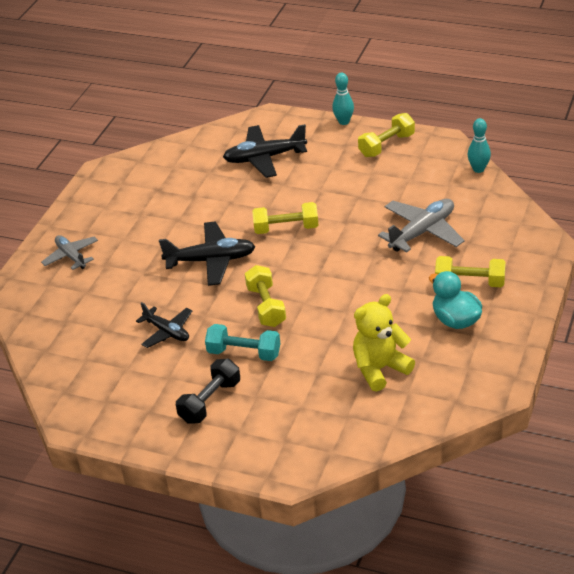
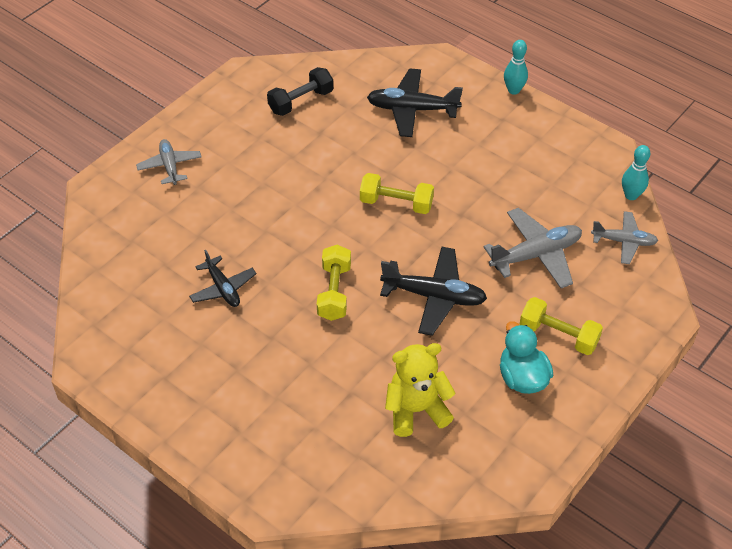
camera: 15 degrees right, 10 degrees up
black plane [159,222,256,286] -> black plane moved to [380,247,487,336]
black dumbbell [176,358,240,423] -> black dumbbell moved to [267,67,333,116]
turquoise dumbbell [205,324,281,361] -> none
yellow dumbbell [358,113,415,157] -> none
none -> grey plane [591,211,658,264]

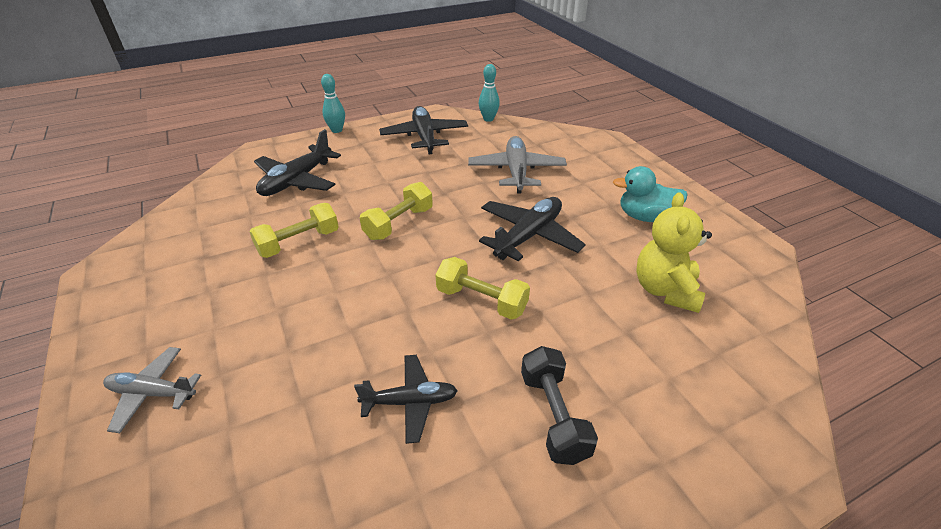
camera: 65 degrees left, 10 degrees down
black dumbbell [267,67,333,116] -> black dumbbell moved to [521,346,598,465]
yellow dumbbell [520,297,603,355] -> yellow dumbbell moved to [249,203,339,258]
grey plane [591,211,658,264] -> none
none -> black plane [379,106,468,154]

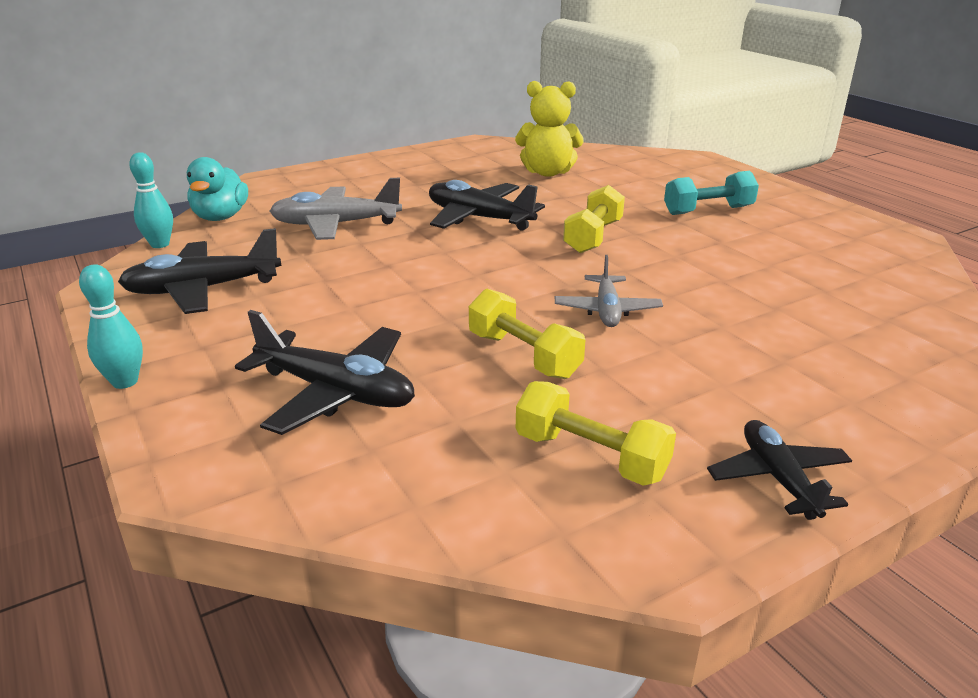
camera: 95 degrees left, 10 degrees down
grey plane [103,347,201,433] -> grey plane moved to [555,255,663,327]
black plane [354,355,458,444] -> black plane moved to [707,420,852,520]
yellow dumbbell [360,182,433,240] -> yellow dumbbell moved to [516,381,676,486]
black dumbbell [521,346,598,465] -> turquoise dumbbell [664,171,759,215]
turquoise duck [613,166,688,222] -> turquoise duck moved to [187,157,248,221]

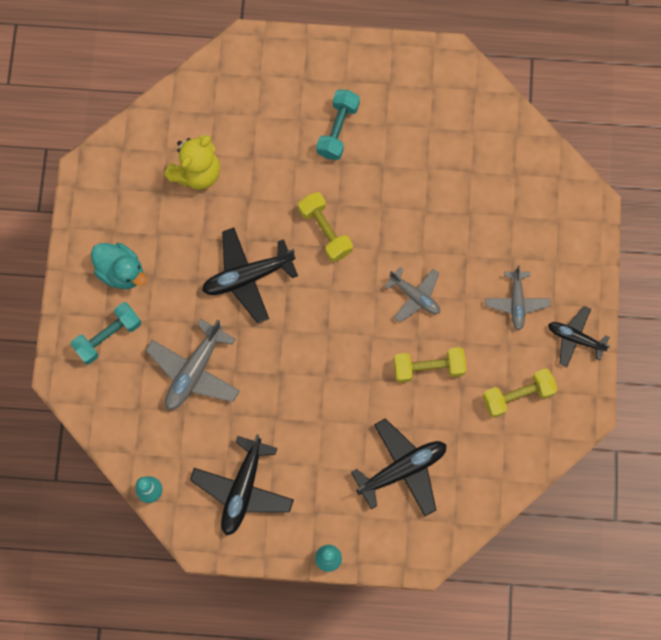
camera: 55 degrees left, 45 degrees up
turquoise duck [187,157,248,221] -> turquoise duck moved to [91,243,146,289]
none -> turquoise dumbbell [70,302,141,364]
none -> grey plane [485,266,550,330]

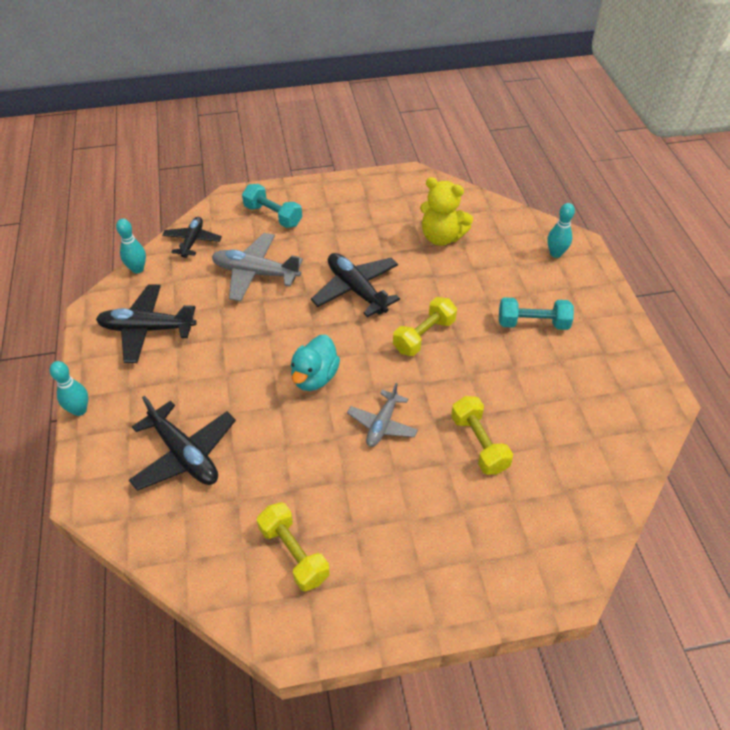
camera: 75 degrees right, 25 degrees down
turquoise duck [91,243,146,289] -> turquoise duck moved to [291,334,340,391]
yellow dumbbell [393,347,466,383] -> yellow dumbbell moved to [451,396,513,475]
grey plane [485,266,550,330] -> none
black plane [548,306,610,367] -> black plane moved to [162,217,222,258]
none -> turquoise bowling pin [547,203,575,258]

